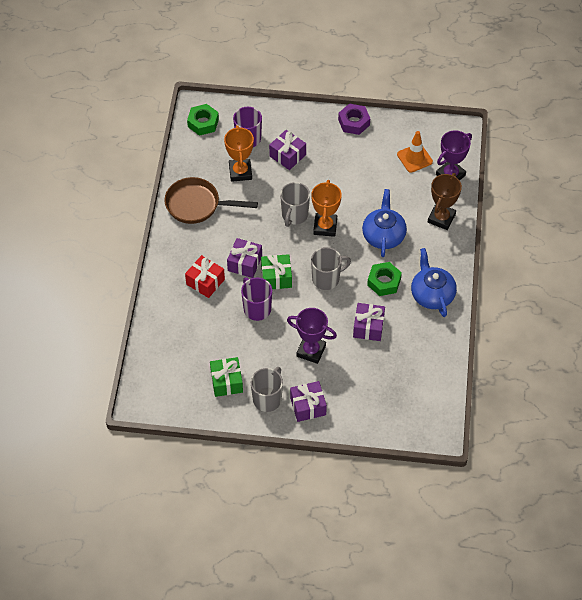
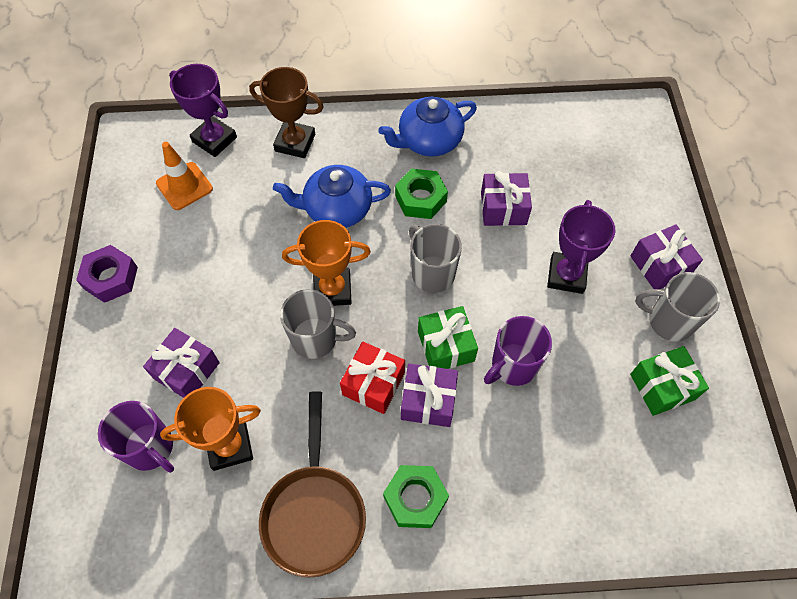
camera: 100 degrees left, 5 degrees up
red gift [185,255,225,298] -> red gift moved to [340,341,405,414]
green nut [187,104,219,136] -> green nut moved to [383,465,449,528]

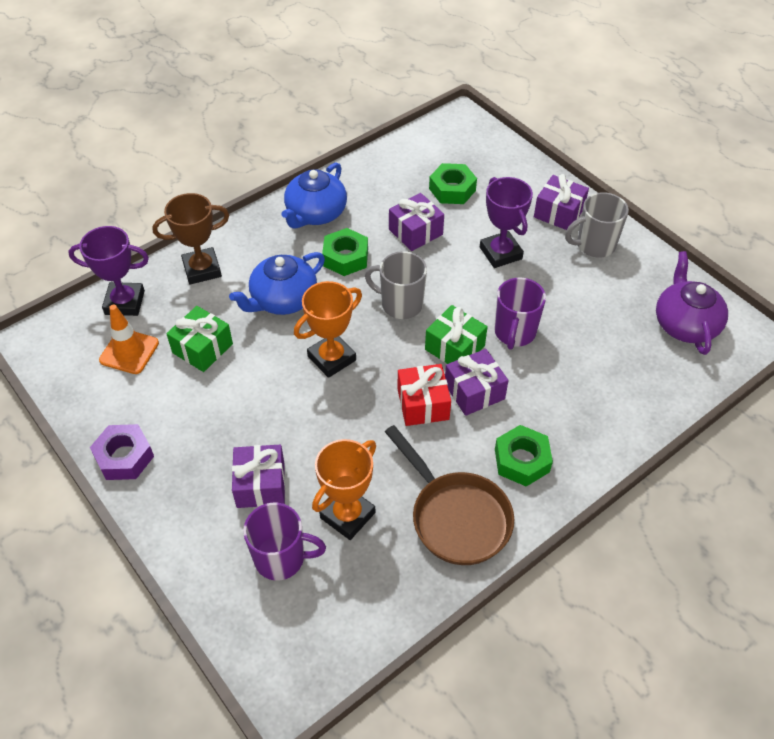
camera: 35 degrees left, 10 degrees down
grey mug [280,289,356,359] -> none
green gift [630,346,709,416] -> green gift moved to [166,306,233,372]
none -> green nut [429,163,477,204]
none -> purple teapot [656,251,728,355]

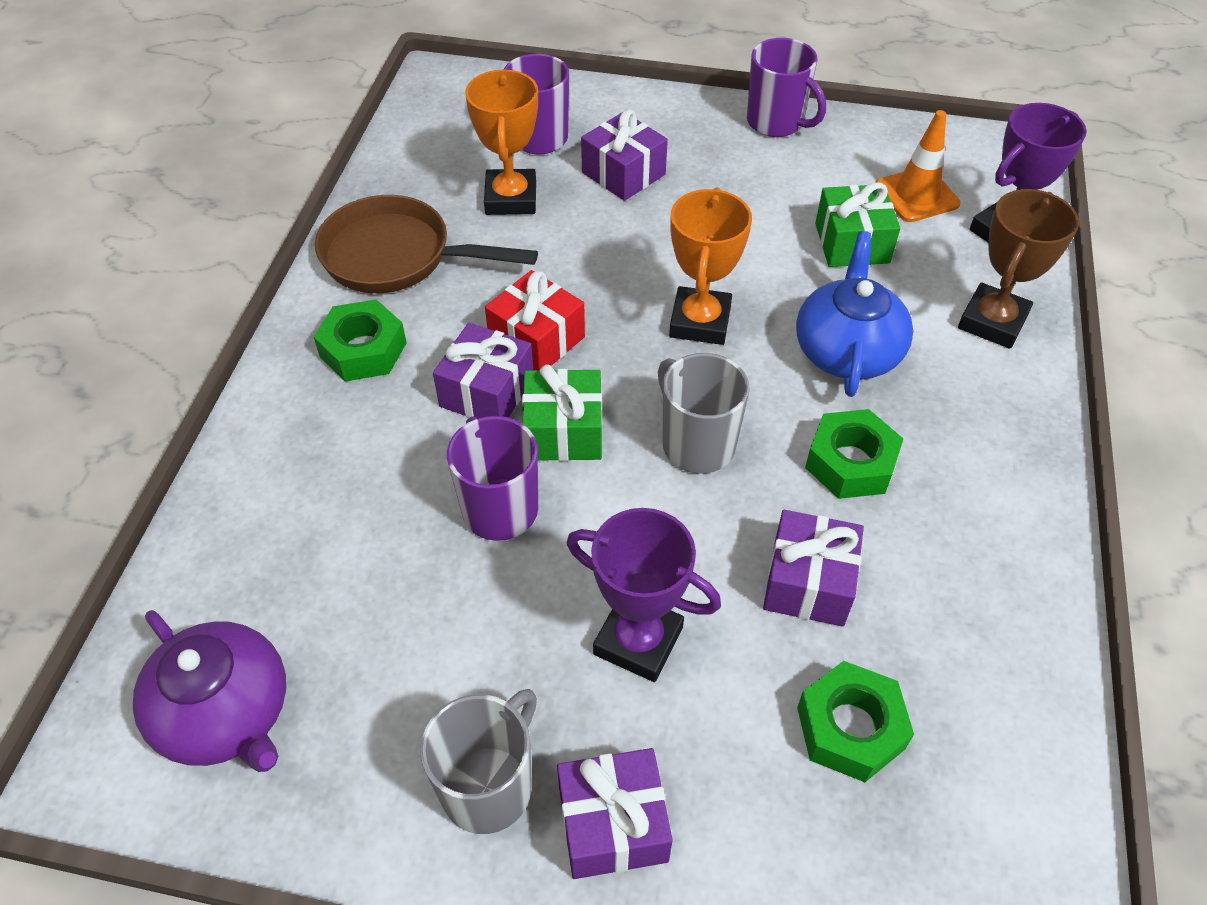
camera: 140 degrees right, 0 degrees up
purple nut [90,424,154,480] -> purple mug [747,38,826,137]
blue teapot [282,162,347,229] -> none
grey mug [365,251,427,319] -> grey mug turned 105 degrees counterclockwise [658,353,750,474]

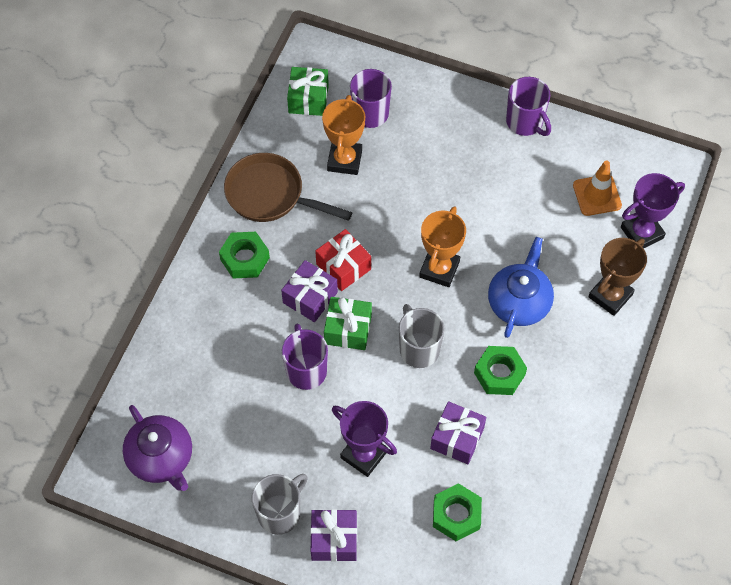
camera: 10 degrees right, 10 degrees up
purple gift [581,110,668,201] -> none
green gift [815,182,900,267] -> green gift moved to [287,67,329,116]

